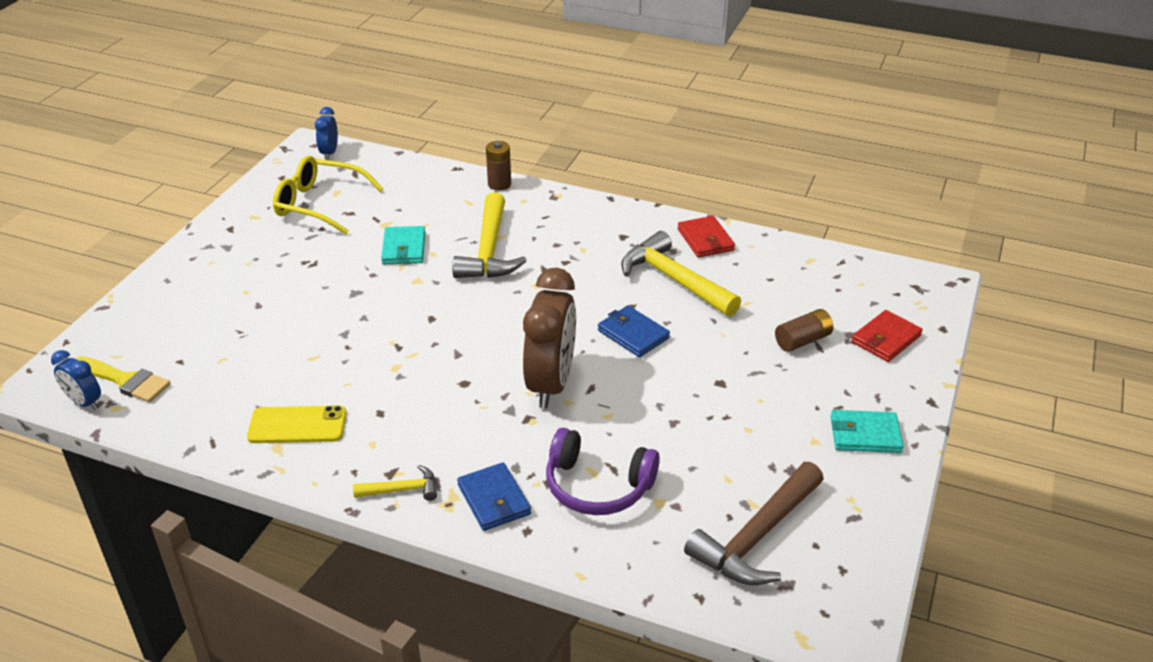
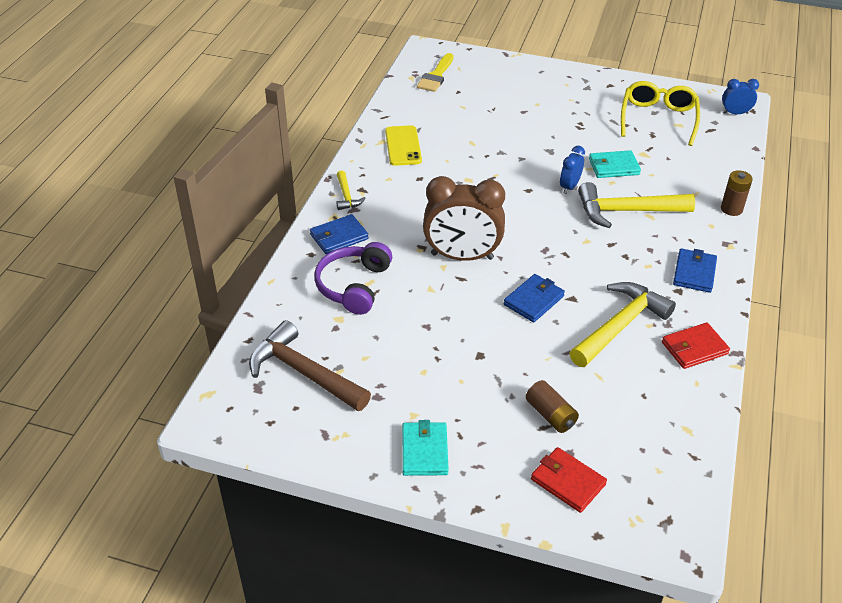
camera: 85 degrees right, 5 degrees up
blue clock [51,350,101,410] -> blue clock moved to [560,146,585,194]
none -> blue wallet [673,248,717,293]

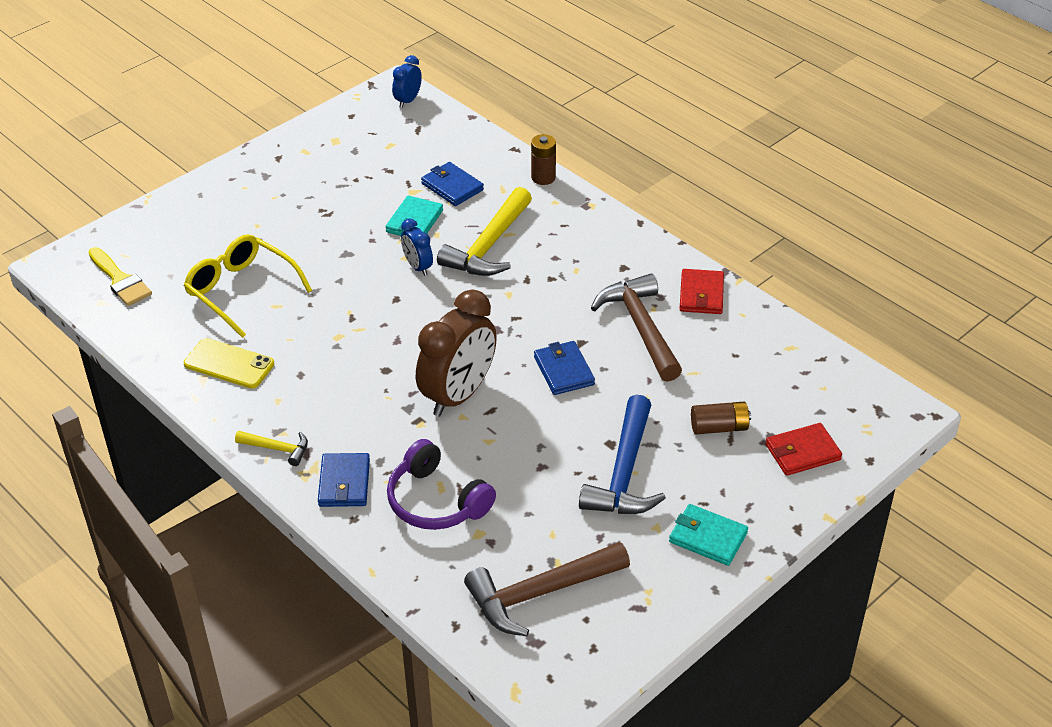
camera: 60 degrees left, 0 degrees up
yellow hammer [570,282,676,367] -> brown hammer [591,274,682,382]
yellow glasses [621,81,700,146] -> yellow glasses moved to [184,234,312,338]
blue wallet [673,248,717,293] -> blue wallet moved to [421,162,484,206]
none -> blue hammer [579,394,666,514]

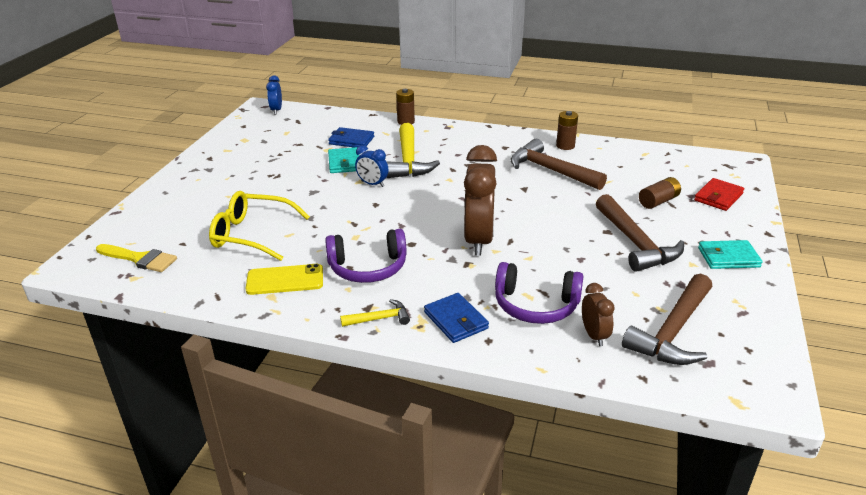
camera: 30 degrees left, 10 degrees down
blue wallet [534,341,595,395] -> none
blue hammer [579,394,666,514] -> brown hammer [596,194,684,272]
red wallet [680,269,724,314] -> brown battery [556,111,578,150]
none -> purple headphones [325,229,407,283]
none -> brown clock [582,283,615,346]

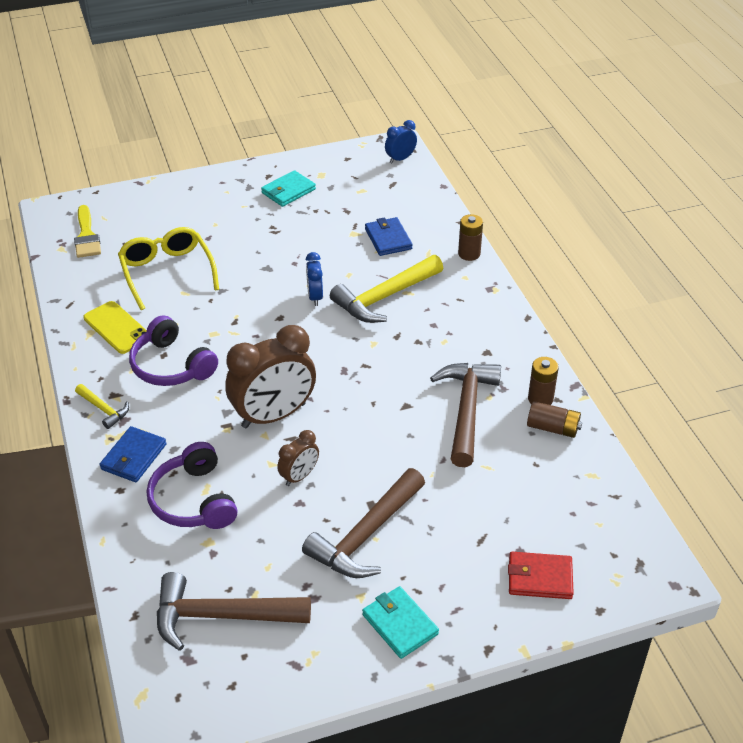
camera: 55 degrees right, 10 degrees up
turquoise wallet [328,147,359,173] -> turquoise wallet moved to [261,170,316,207]
brown clock [582,283,615,346] -> brown clock moved to [277,430,319,486]
brown battery [639,177,681,209] -> brown battery moved to [527,401,582,438]

